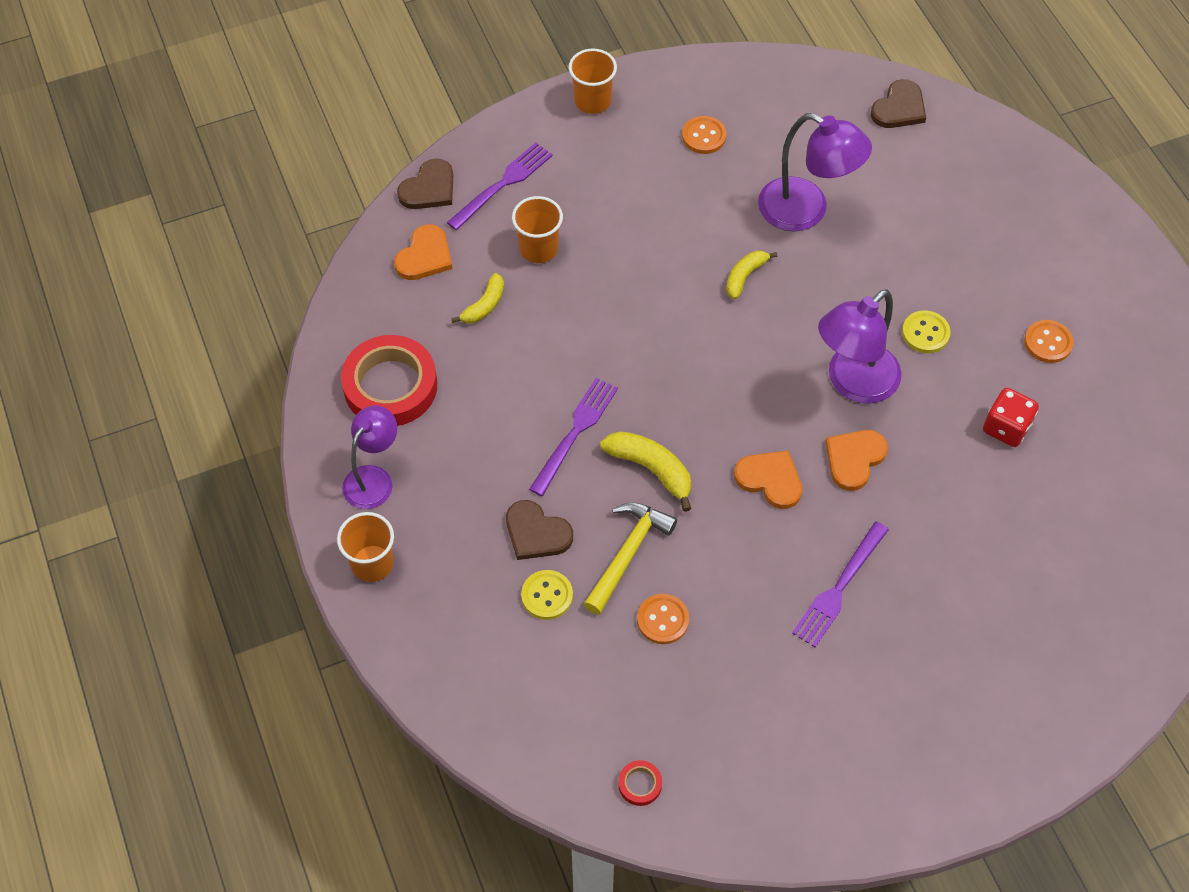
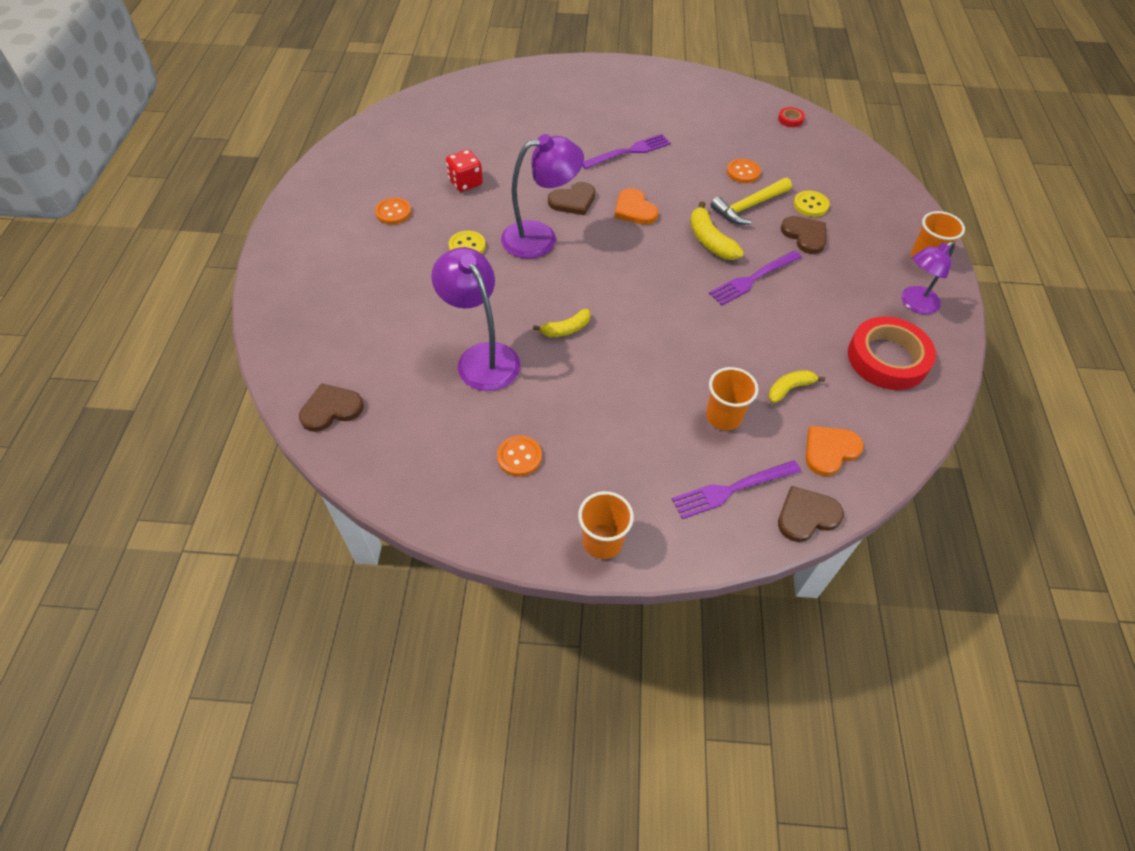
camera: 155 degrees left, 5 degrees down
orange heart [825,430,888,491] -> brown heart [548,182,595,215]

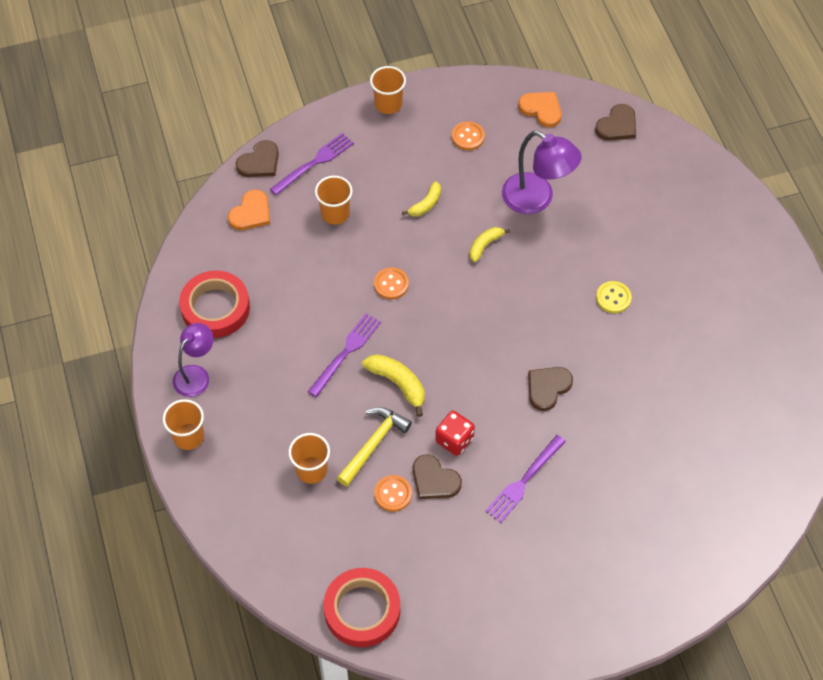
camera: 160 degrees right, 5 degrees up
orange button [375,198,411,225] -> orange button moved to [374,267,409,300]
red dice [446,149,483,192] -> red dice moved to [435,411,475,456]
purple lamp [501,134,584,259] -> none
orange heart [614,188,658,225] -> orange heart moved to [518,92,562,127]
yellow banana [769,370,825,403] -> yellow banana moved to [402,181,441,217]
red tape [778,107,805,127] -> red tape [324,568,400,647], size x2.44
brown heart [781,216,826,254] -> brown heart moved to [413,454,462,499]
yellow button [794,190,830,217] -> orange cup [288,433,330,484]

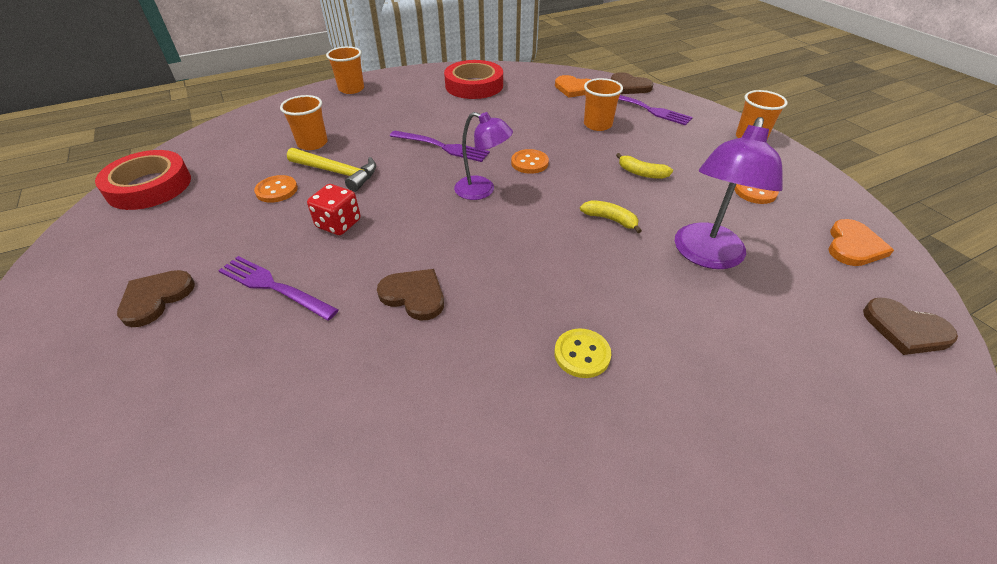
camera: 80 degrees right, 15 degrees down
purple lamp [173,323,213,397] -> purple lamp moved to [454,112,513,200]
yellow banana [362,354,425,417] -> none
brown heart [413,454,462,499] -> brown heart moved to [117,270,195,327]

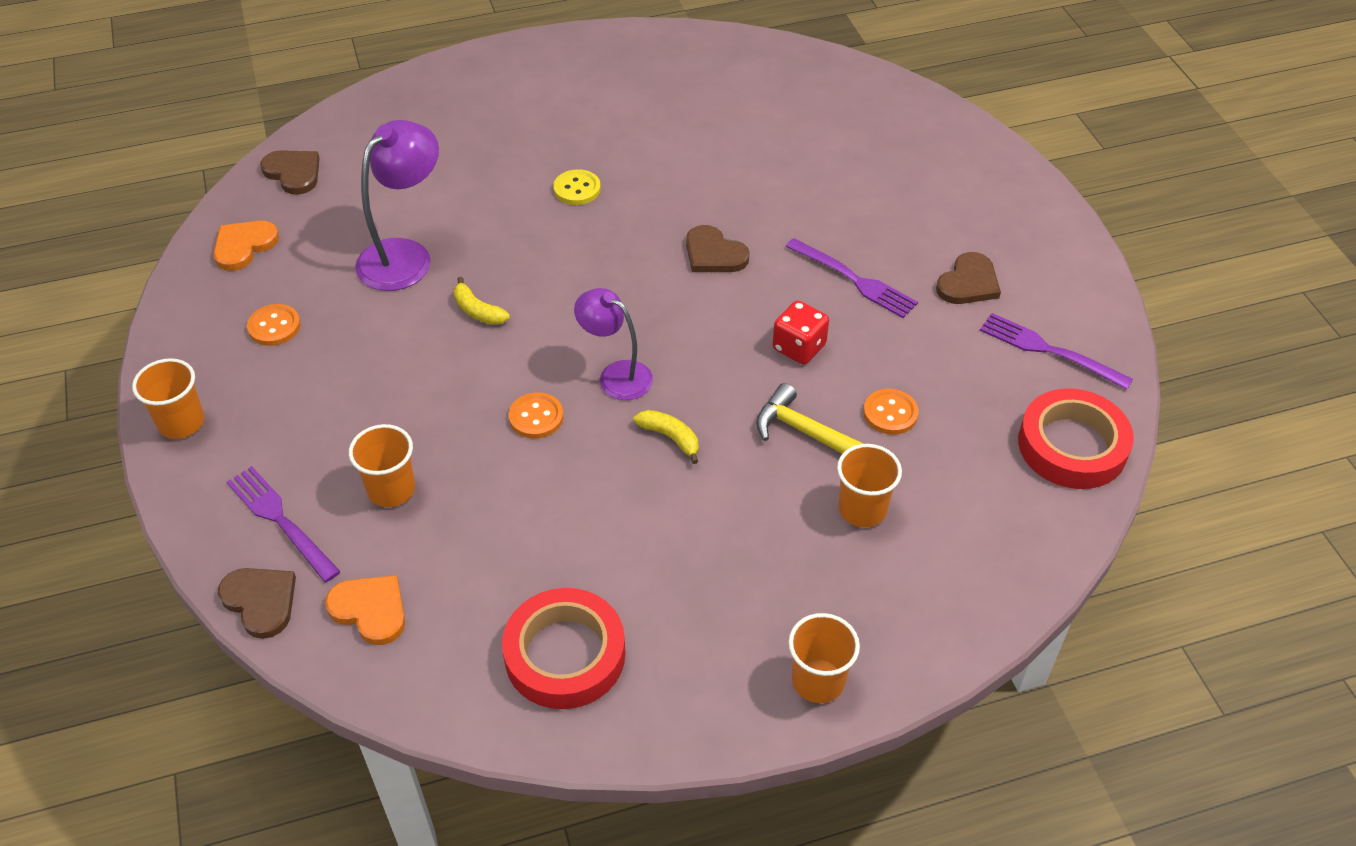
camera: 170 degrees left, 5 degrees up
purple fork [390,131,490,162] -> purple fork moved to [980,313,1133,390]
yellow banana [616,153,673,179] -> yellow banana moved to [634,410,699,464]

